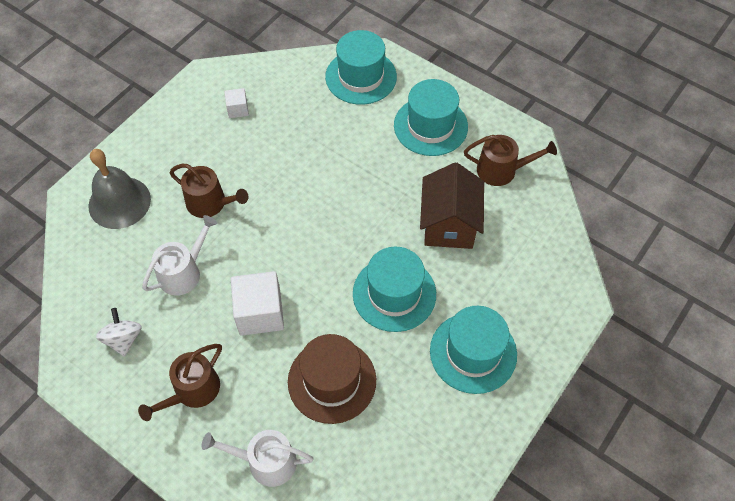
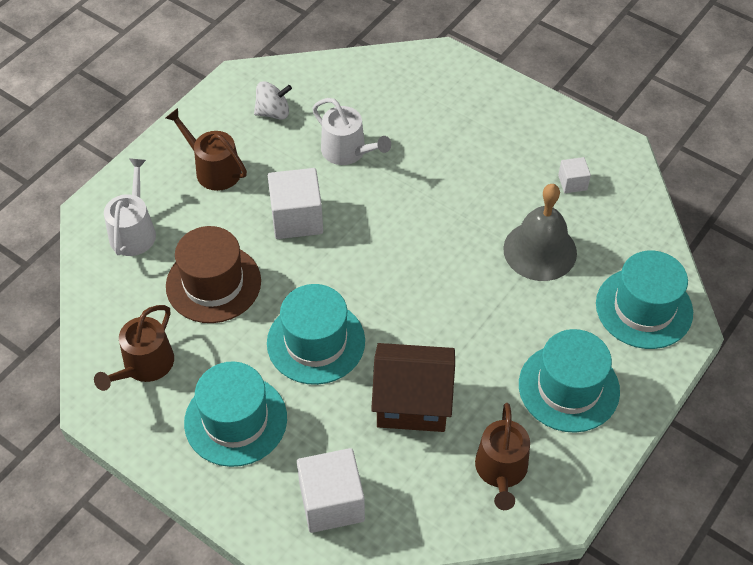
camera: 90 degrees right, 5 degrees down
grey bell [88,149,151,229] -> grey bell moved to [503,184,577,281]
brown watering can [169,164,248,218] -> brown watering can moved to [94,305,174,391]
none -> white cube [297,448,365,533]

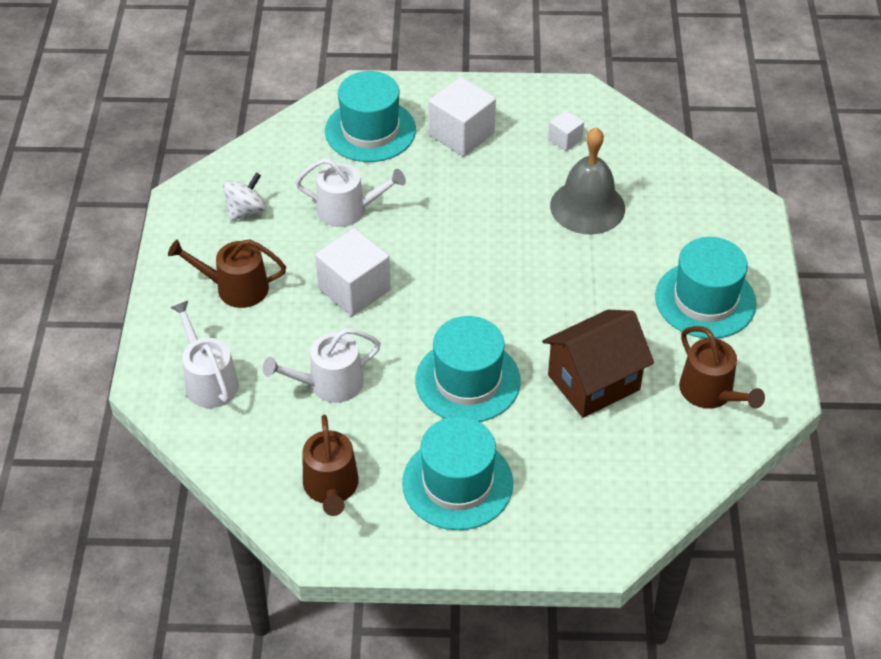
camera: 35 degrees left, 5 degrees down
brown hat [166,226,261,323] -> white watering can [263,328,381,403]
white cube [297,448,365,533] -> white cube moved to [429,77,496,156]
turquoise hat [596,250,693,349] -> turquoise hat moved to [325,71,416,162]

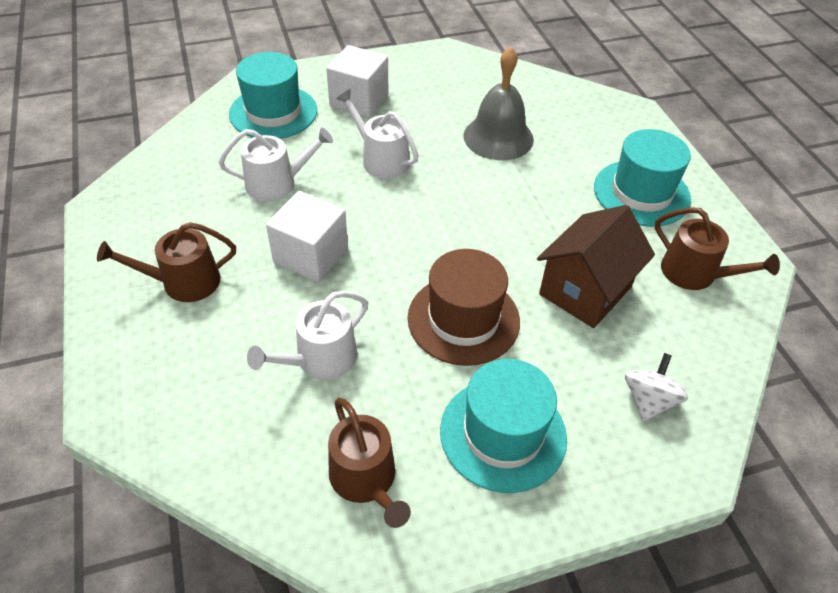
camera: 20 degrees left, 0 degrees up
white watering can [170,301,239,408] -> white watering can moved to [336,89,419,179]
white spinning top [223,173,266,221] -> white spinning top moved to [625,353,688,422]
turquoise hat [415,316,520,422] -> brown hat [408,249,520,366]
white cube [548,110,584,151] -> none

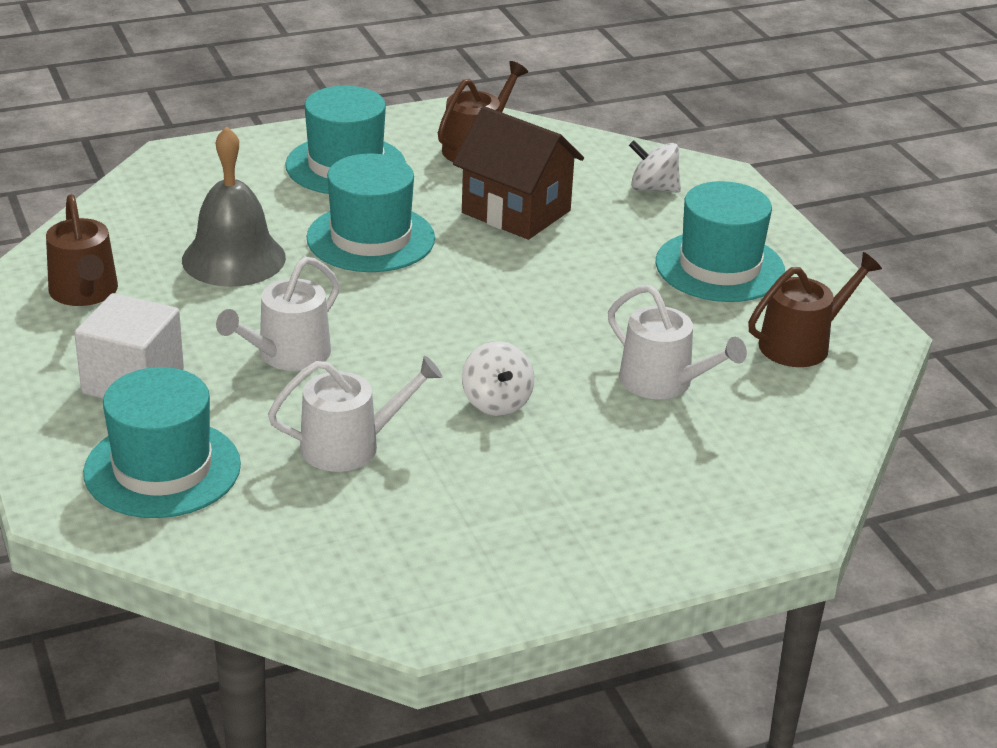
camera: 95 degrees left, 15 degrees down
brown watering can [97,222,236,302] -> brown watering can moved to [46,194,118,306]
white watering can [219,127,333,201] -> white watering can turned 90 degrees clockwise [268,356,442,472]
white cube [266,191,348,282] -> white spinning top [462,341,534,416]
brown hat [408,249,520,366] -> none
none -> turquoise hat [307,153,435,272]

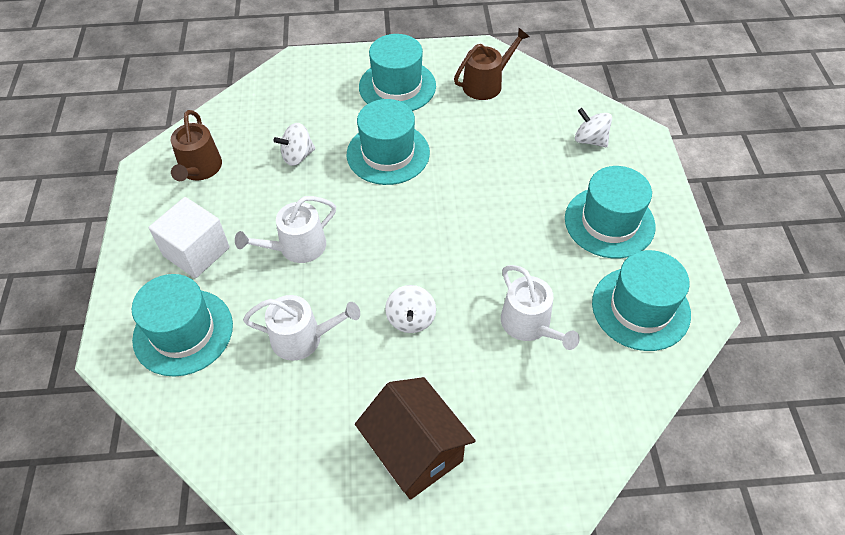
camera: 20 degrees right, 20 degrees up
grey bell [182,126,286,287] -> white spinning top [274,123,315,166]
brown house [453,106,584,240] -> brown house moved to [355,377,476,500]
brown watering can [748,252,882,367] -> turquoise hat [592,250,691,351]

